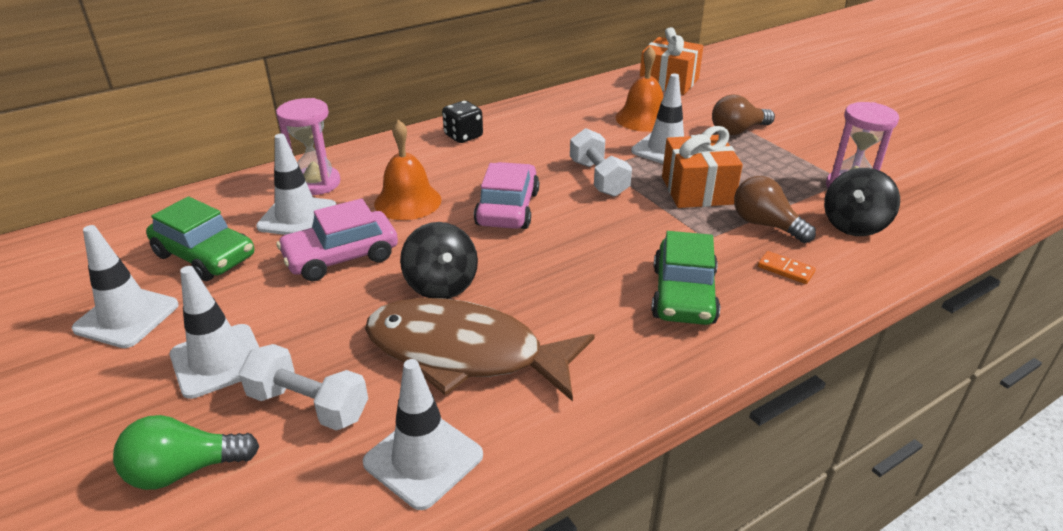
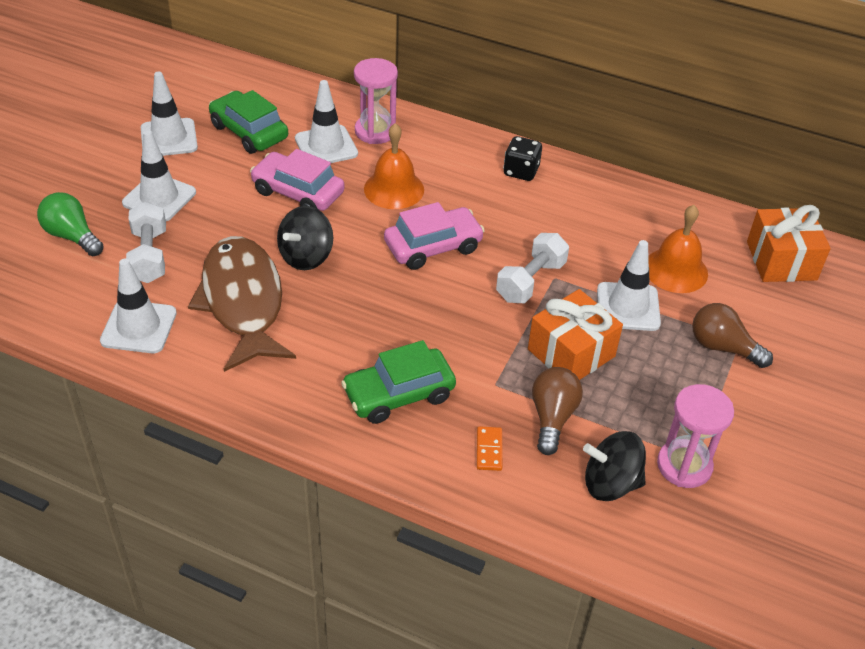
camera: 55 degrees right, 10 degrees up
green car [146,197,254,281] -> green car turned 135 degrees clockwise [209,90,288,154]

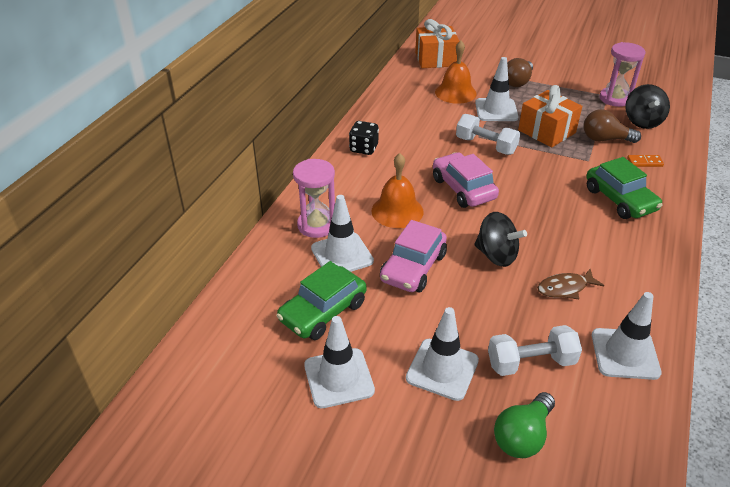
camera: 90 degrees left, 5 degrees down
brown fish [188,236,296,372] -> brown fish [537,269,604,299], size x0.43

